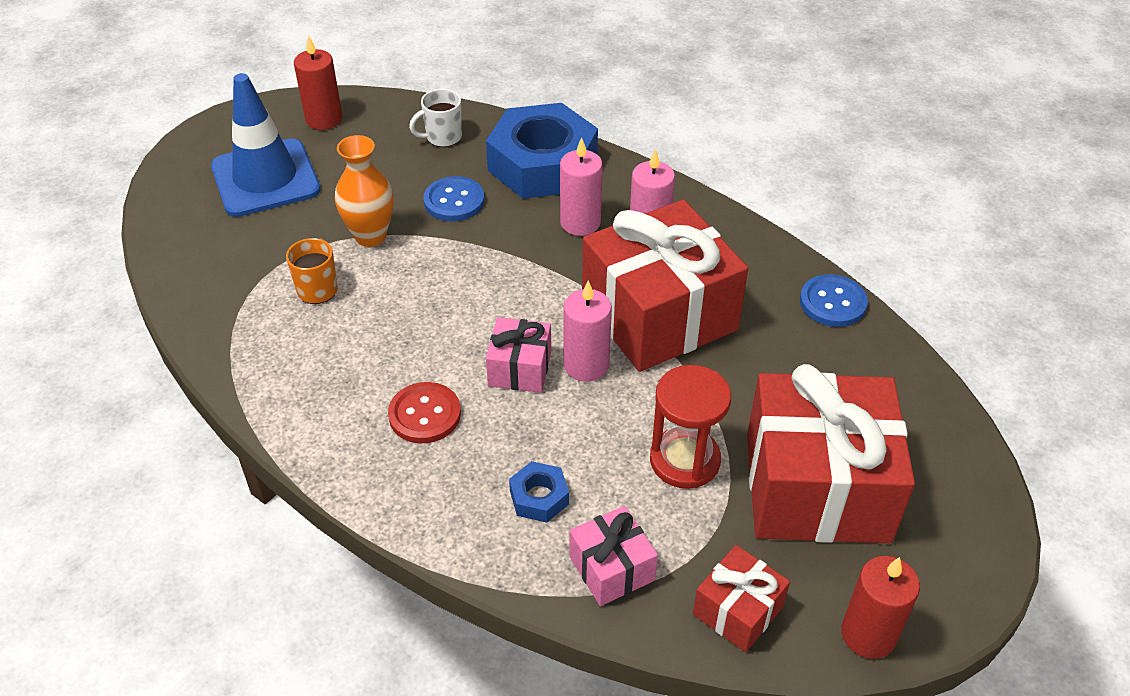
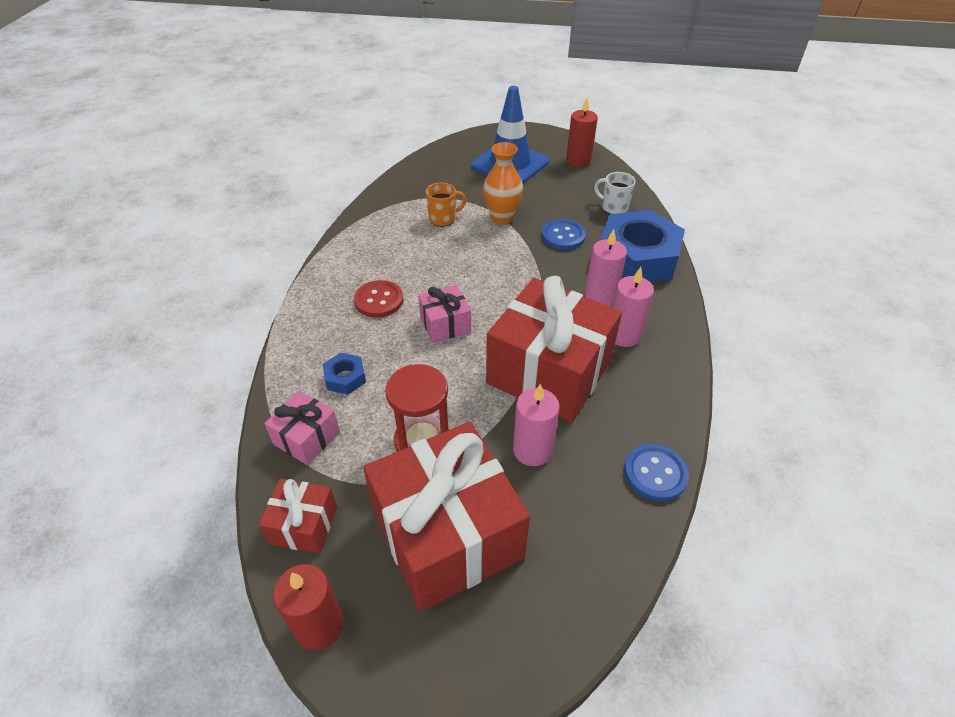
camera: 60 degrees right, 0 degrees up
pink candle [564,280,612,382] -> pink candle moved to [513,384,560,466]

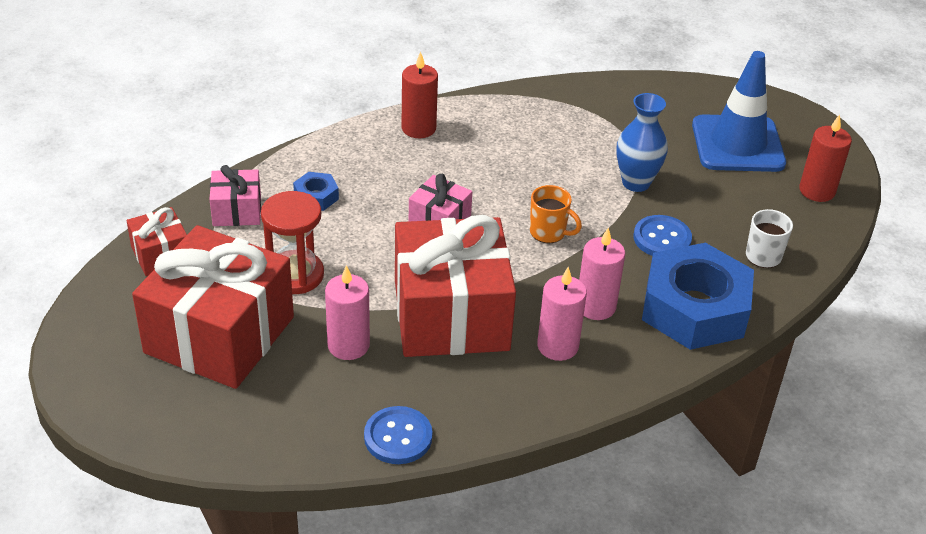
camera: 50 degrees right, 5 degrees down
red candle [273,564,344,650] -> red candle moved to [402,51,438,138]
red button [354,280,404,318] -> none
orange mug [426,182,466,227] -> orange mug moved to [530,185,582,243]
orange vase [483,142,523,225] -> blue vase [617,93,668,192]

